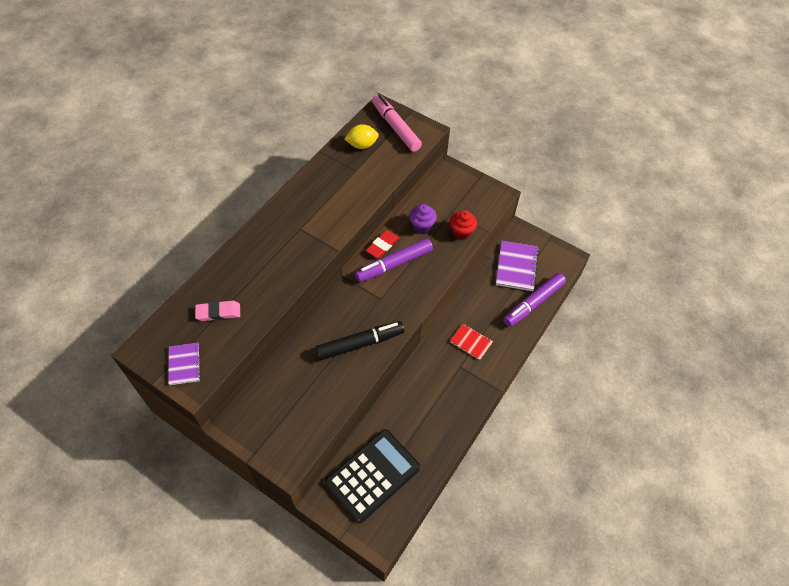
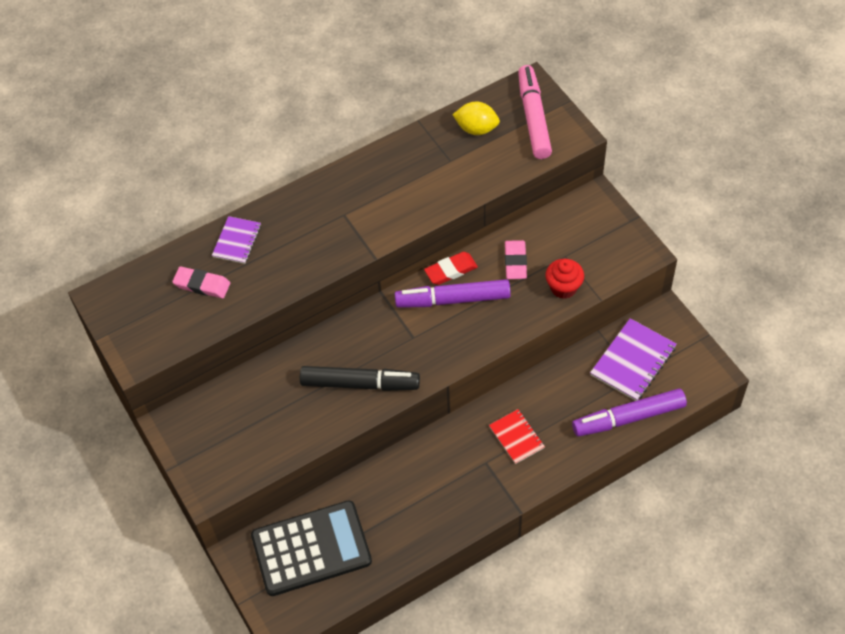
camera: 30 degrees right, 0 degrees up
purple notebook [168,343,201,385] -> purple notebook moved to [212,216,261,264]
purple cupcake [409,204,437,234] -> pink eraser [505,240,527,279]

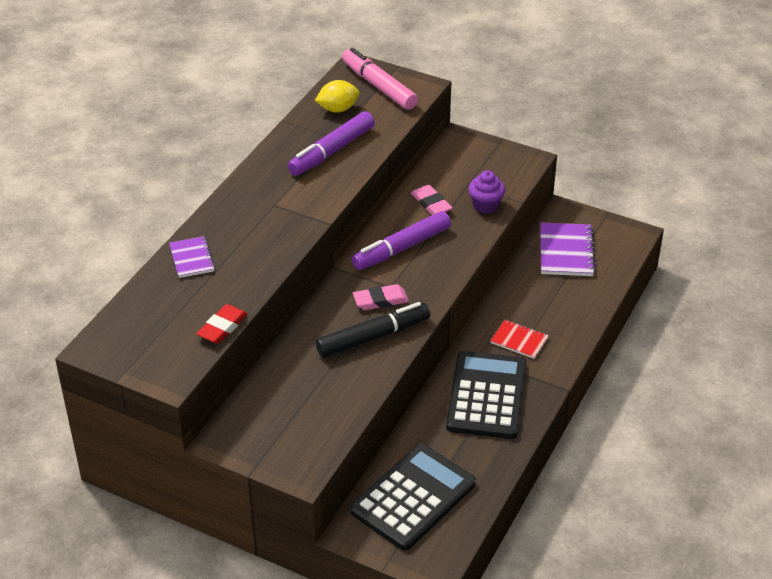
camera: 35 degrees left, 15 degrees down
pink eraser [172,266,230,298] -> pink eraser moved to [353,284,409,310]
red eraser [424,252,478,285] -> red eraser moved to [196,304,248,344]
red cupcake [545,259,584,299] -> purple cupcake [468,170,505,214]
purple marker [572,388,687,437] -> purple marker moved to [288,111,375,176]
none -> black calculator [446,351,526,439]

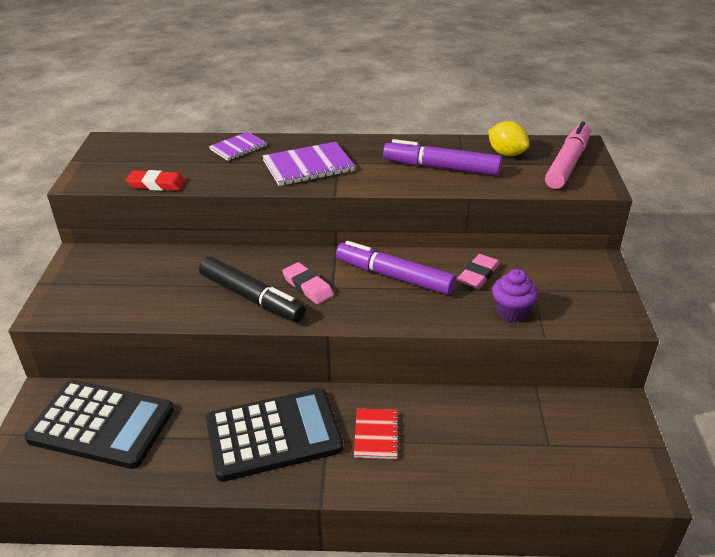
camera: 65 degrees right, 5 degrees down
purple notebook [540,222,596,276] -> purple notebook moved to [262,142,355,186]

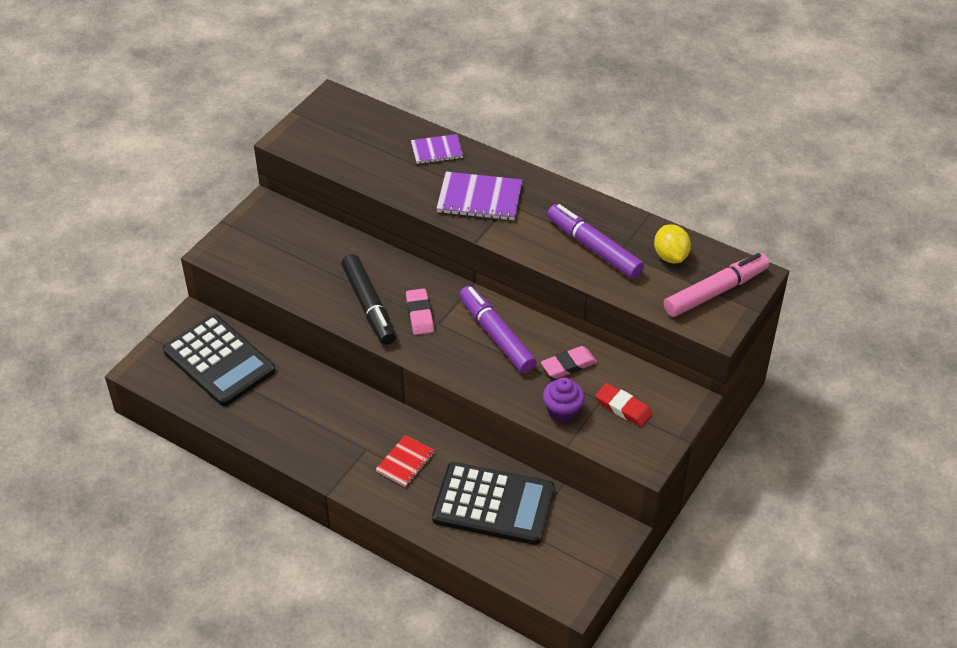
camera: 30 degrees right, 10 degrees up
red eraser [126,170,186,191] -> red eraser moved to [595,383,652,427]
black calculator [206,388,343,482] -> black calculator moved to [432,462,555,545]

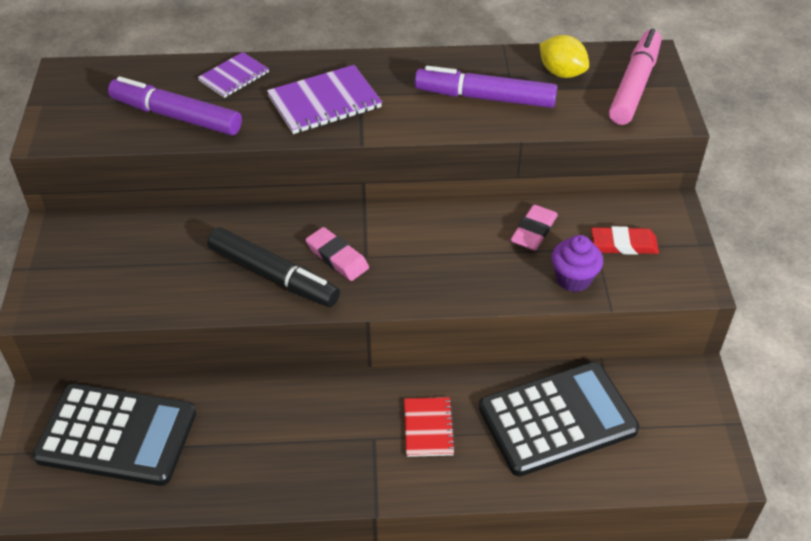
camera: 35 degrees left, 0 degrees up
purple marker [459,286,537,373] -> purple marker moved to [108,76,242,135]

